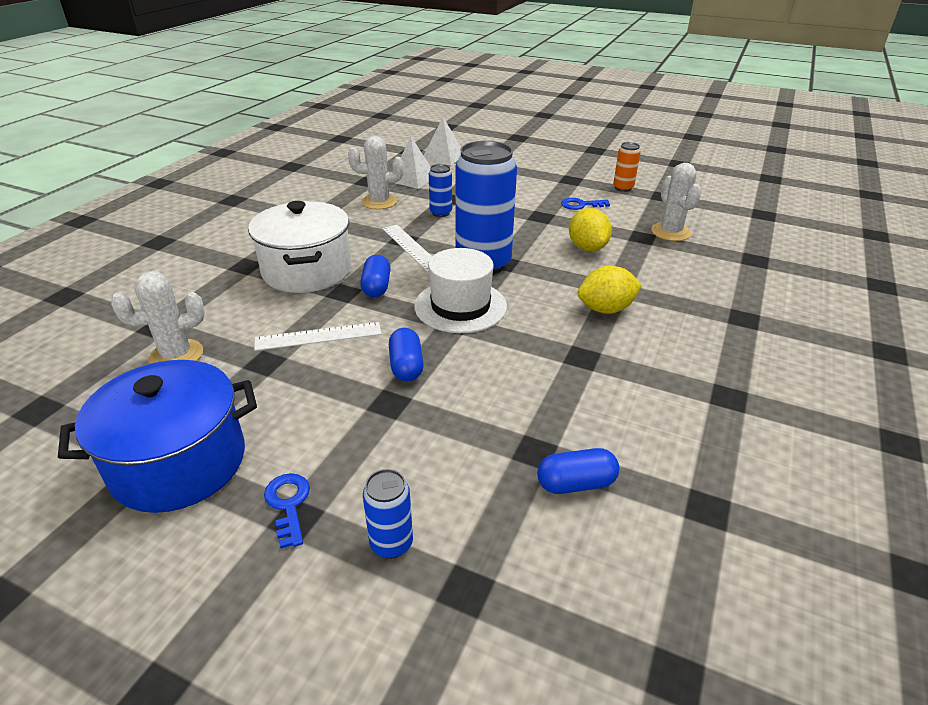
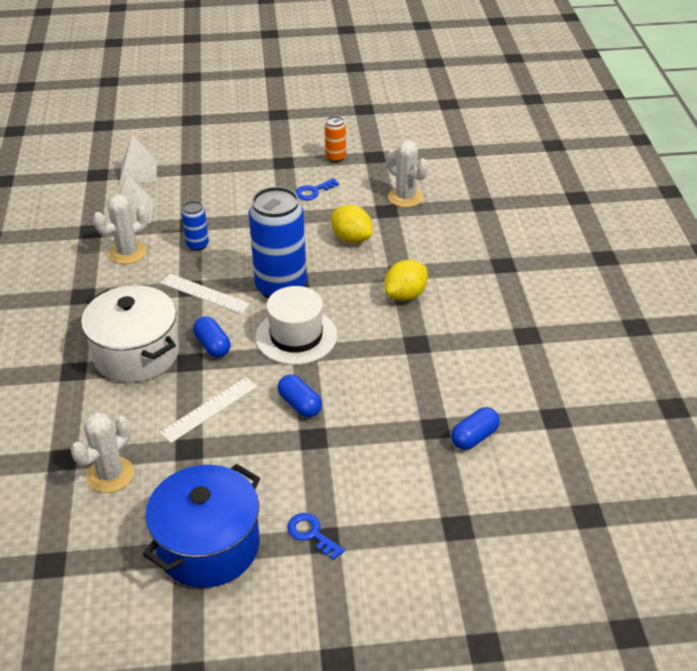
camera: 30 degrees left, 5 degrees up
blue can [363,469,413,559] -> none

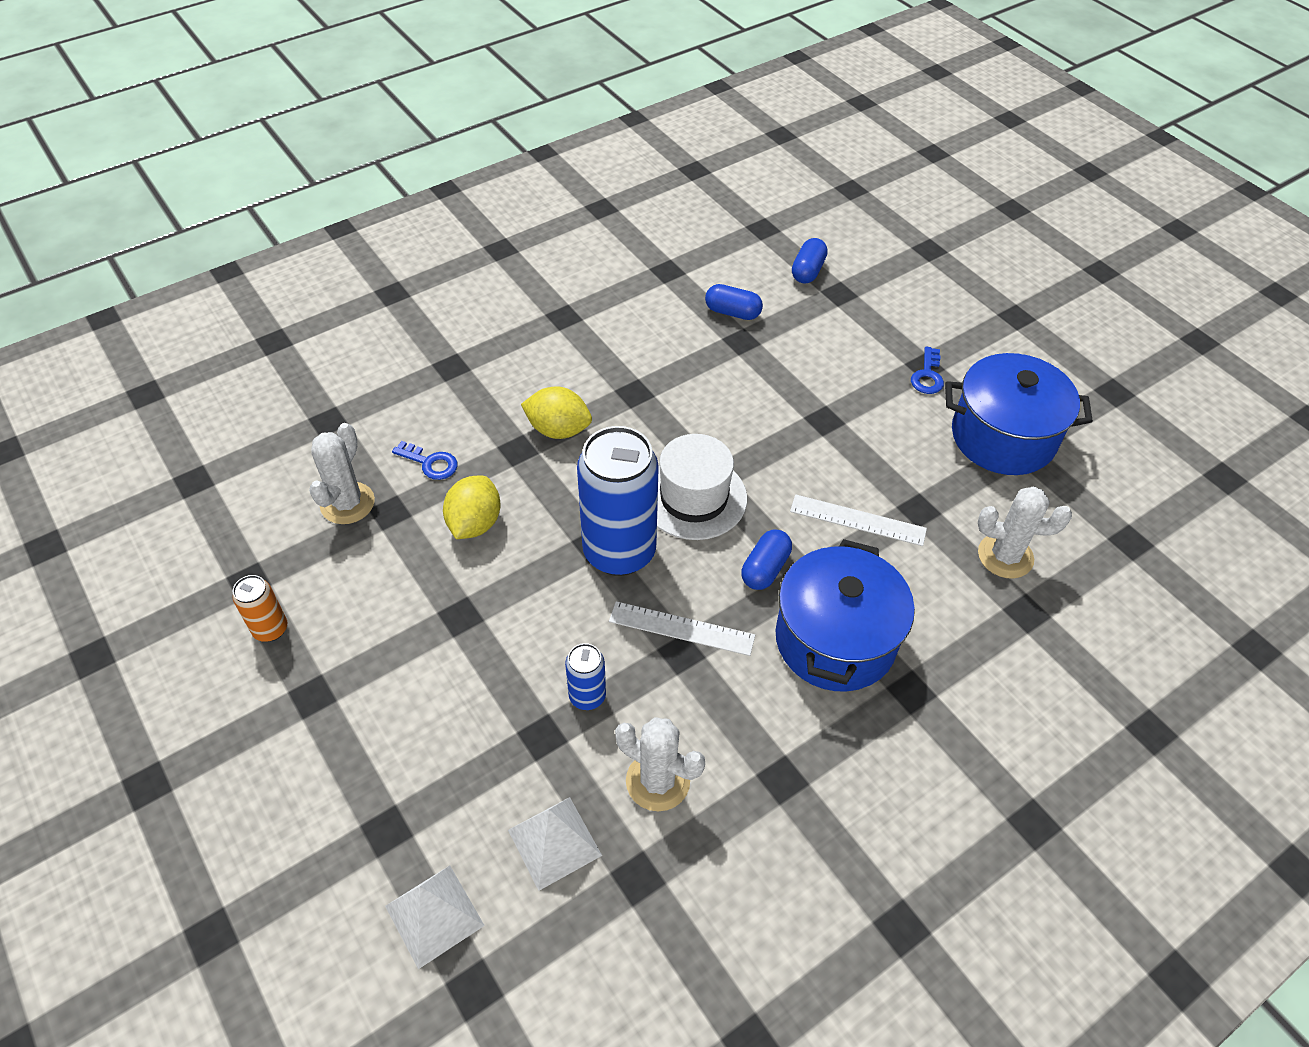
camera: 120 degrees left, 10 degrees up
white pot [81,285,179,383] -> blue pot [776,539,915,691]
white ruler [161,274,250,314] -> white ruler turned 75 degrees counterclockwise [609,601,755,656]
blue capsule [278,374,322,418] -> blue capsule moved to [792,238,828,284]
blue key [295,178,339,200] -> blue key moved to [392,441,458,480]

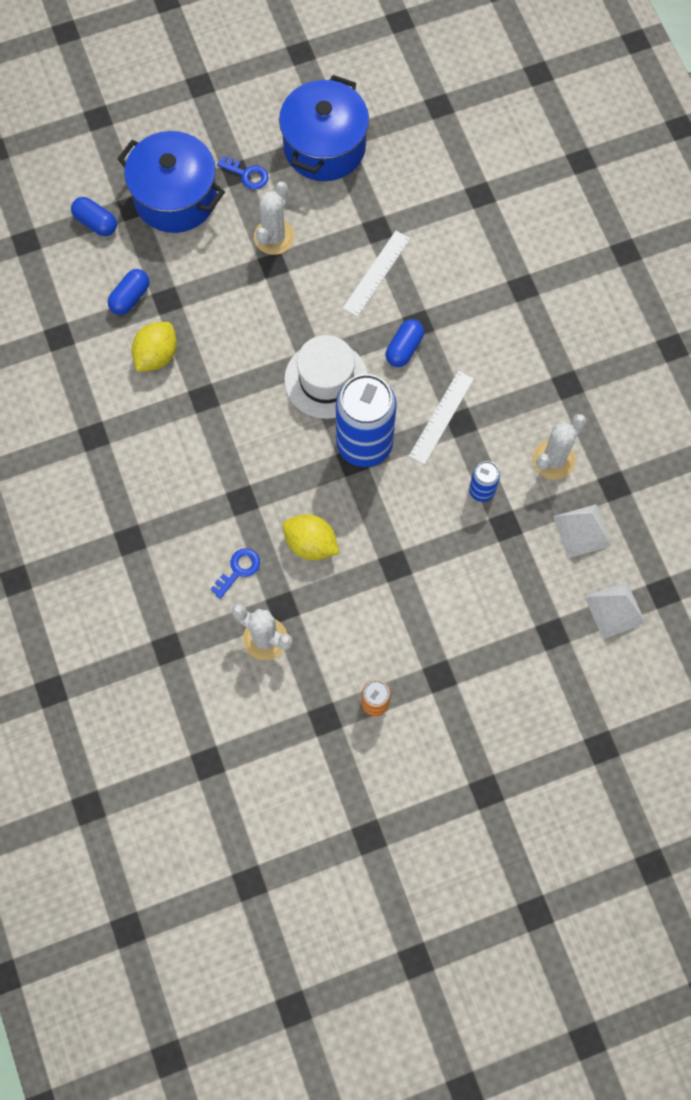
camera: 75 degrees left, 20 degrees up
yellow lemon [521,387,592,439] -> yellow lemon moved to [132,322,177,372]
blue capsule [741,530,792,590] -> blue capsule turned 75 degrees clockwise [386,319,424,367]
blue pot [776,539,915,691] -> blue pot moved to [117,131,225,233]
white cactus [978,486,1072,579] -> white cactus moved to [254,181,295,255]

